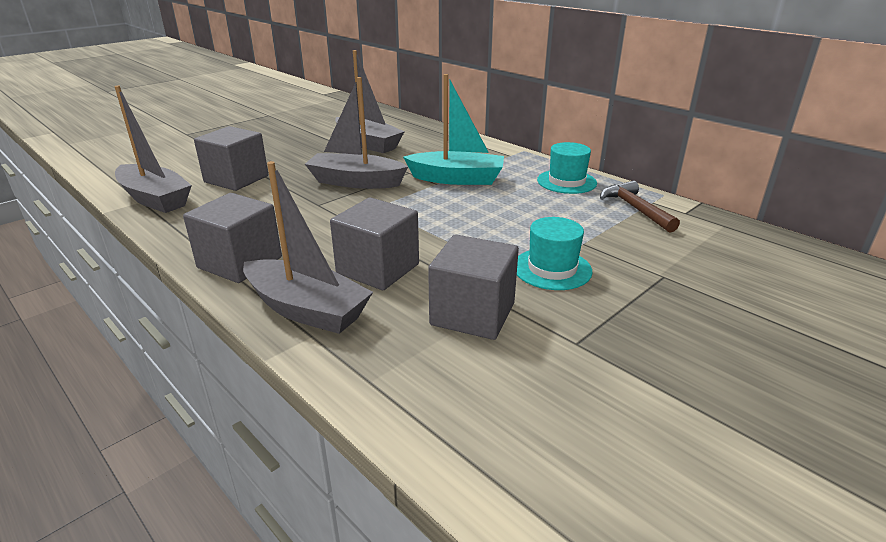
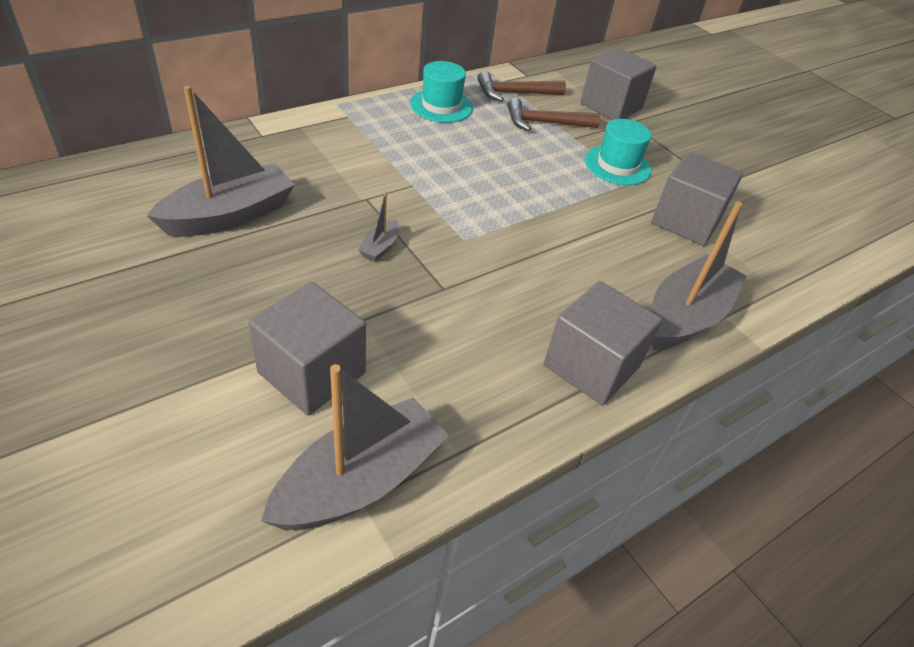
camera: 85 degrees left, 15 degrees up
grey boat [305,77,408,189] -> grey boat [358,192,399,262], size x0.44
grey cube [330,197,419,290] -> grey cube moved to [581,47,657,120]
turquoise boat [403,74,504,185] -> none
none -> brown hammer [508,98,600,131]

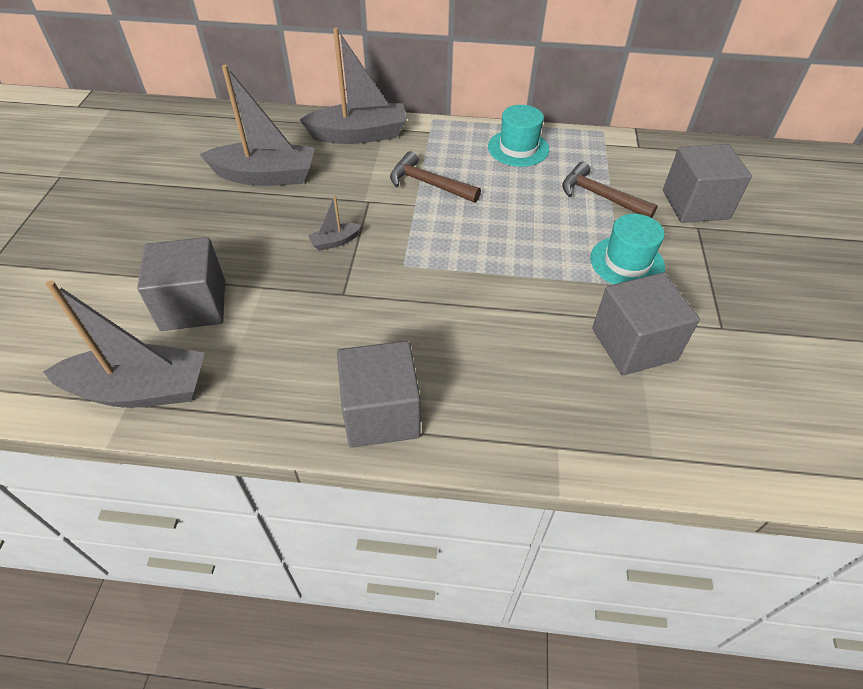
camera: 45 degrees right, 5 degrees up
brown hammer [477,71,566,102] -> brown hammer moved to [390,151,481,203]
grey boat [651,201,747,350] -> grey boat moved to [300,27,407,144]

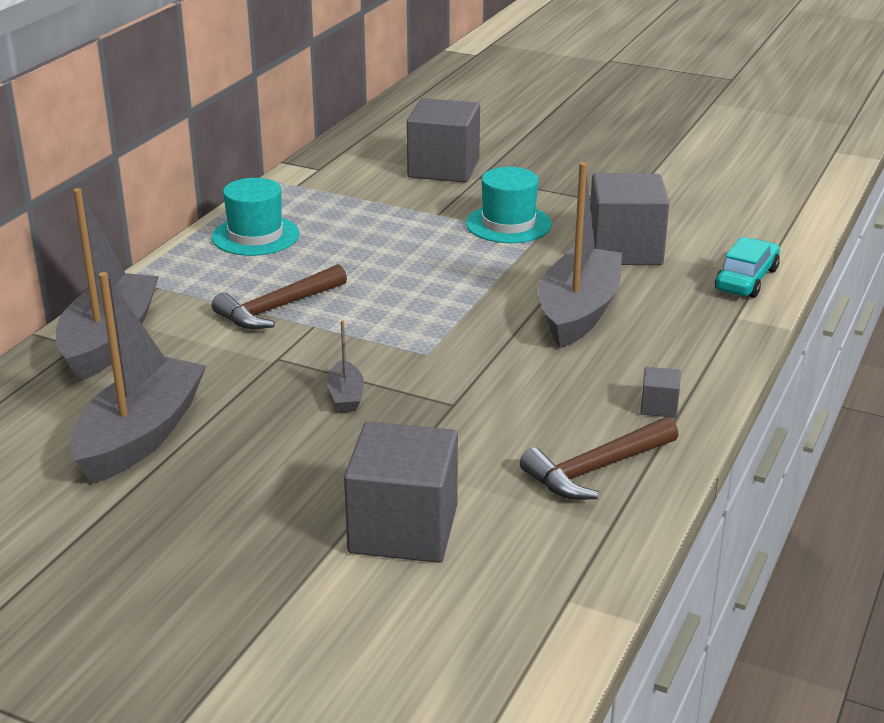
camera: 70 degrees left, 20 degrees down
grey boat [43,281,205,408] -> grey boat moved to [539,162,622,348]
grey cube [337,341,421,448] -> grey cube [641,367,681,418], size x0.42
brown hammer [562,162,658,218] -> brown hammer moved to [520,417,678,500]
none -> turquoise car [715,237,780,298]

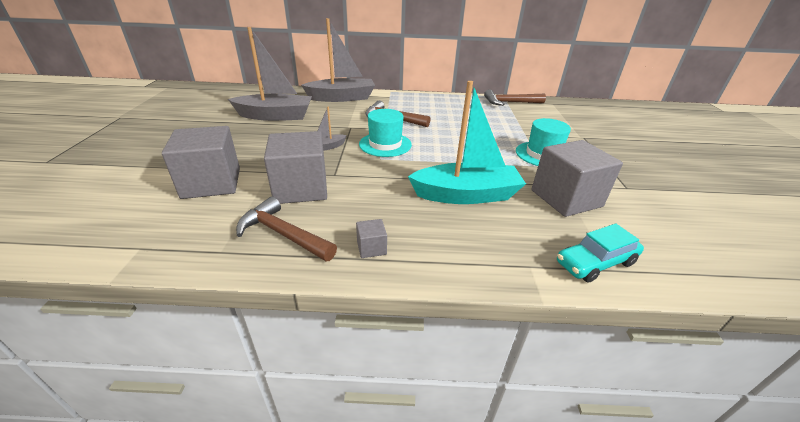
camera: 65 degrees right, 5 degrees up
turquoise hat [212,178,300,256] -> turquoise hat moved to [359,109,412,157]
grey cube [407,98,480,182] -> grey cube moved to [264,131,327,204]
grey boat [539,162,622,348] -> turquoise boat [408,81,526,204]
turquoise car [715,237,780,298] -> turquoise car turned 150 degrees clockwise [557,224,644,283]
none -> brown hammer [484,89,546,106]

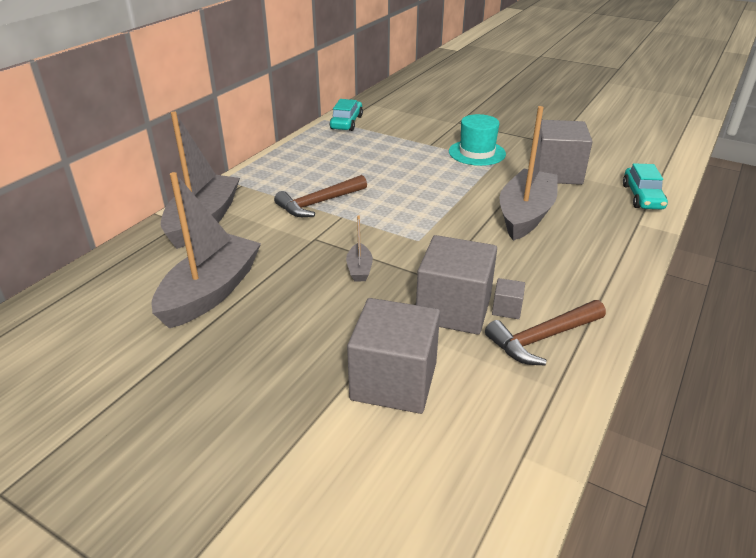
camera: 60 degrees left, 0 degrees up
grey cube [356,219,387,258] -> grey cube moved to [492,278,525,319]
turquoise hat [359,109,412,157] -> none
turquoise boat [408,81,526,204] -> grey boat [500,106,558,241]
brown hammer [484,89,546,106] -> turquoise car [330,99,363,131]

